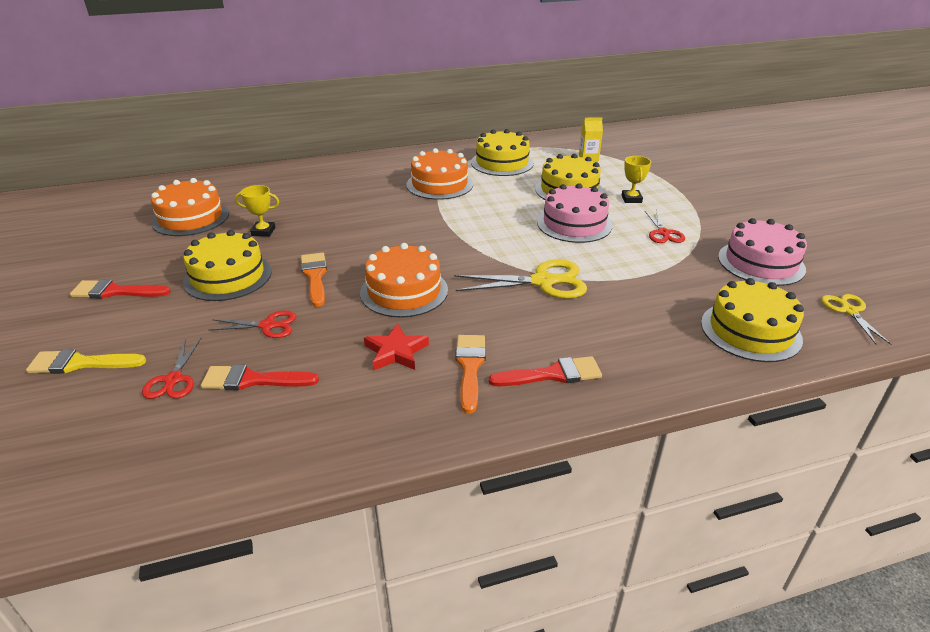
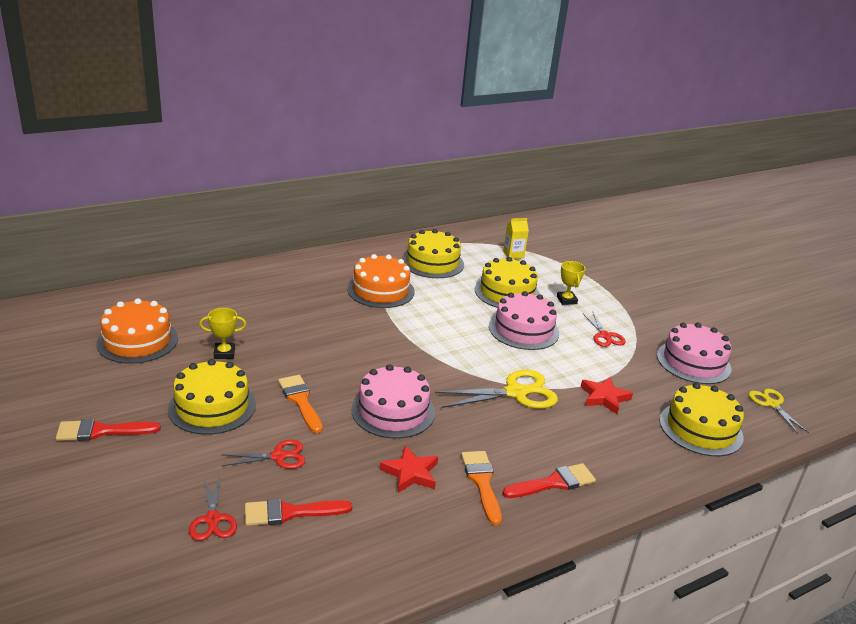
camera: 15 degrees left, 5 degrees down
yellow brush [26,349,146,374] -> none
orange cake [360,243,448,318] -> pink cake [351,364,435,439]
none -> red star [581,377,633,414]

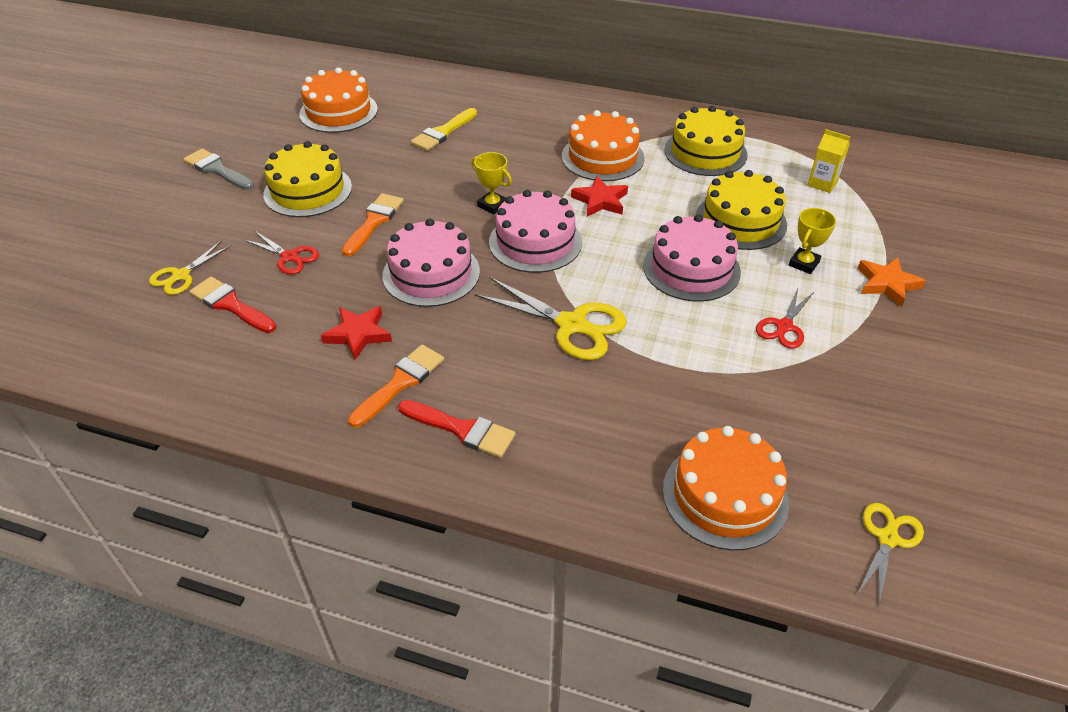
camera: 50 degrees right, 15 degrees up
red brush [56,419,161,441] -> grey brush [184,149,254,190]
red scissors [189,475,237,541] -> yellow scissors [149,241,232,295]
yellow trophy [199,308,246,359] -> yellow trophy moved to [471,152,512,215]
red star [581,377,633,414] -> red star moved to [571,176,628,216]
pink cake [657,323,732,384] -> pink cake moved to [489,190,582,273]
yellow cake [660,383,744,456] -> orange cake [663,426,789,550]
none -> yellow brush [411,108,477,151]
none -> orange star [858,257,926,307]

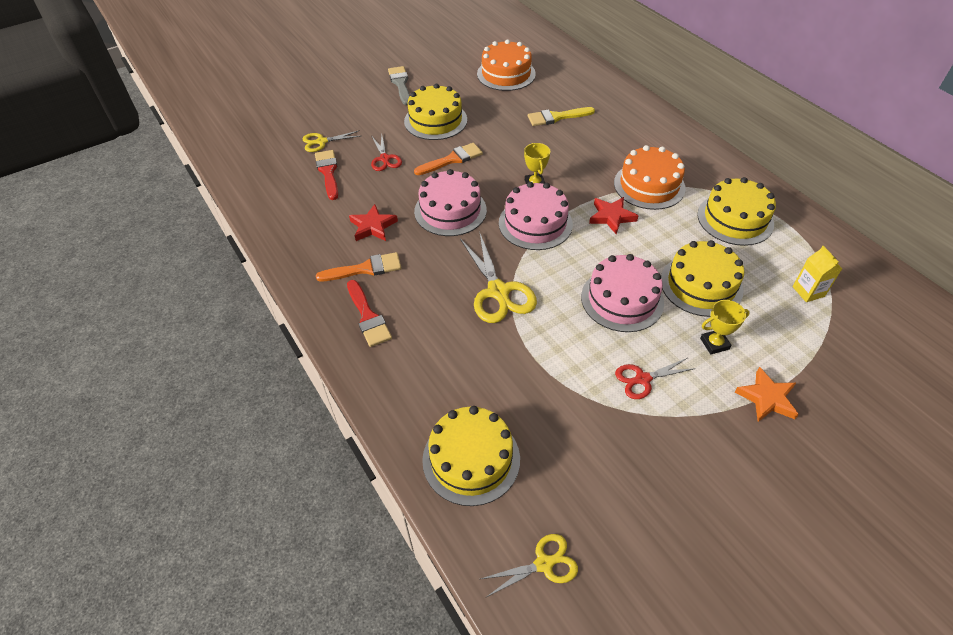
camera: 40 degrees right, 5 degrees up
orange cake [663,426,789,550] -> yellow cake [422,406,520,506]

